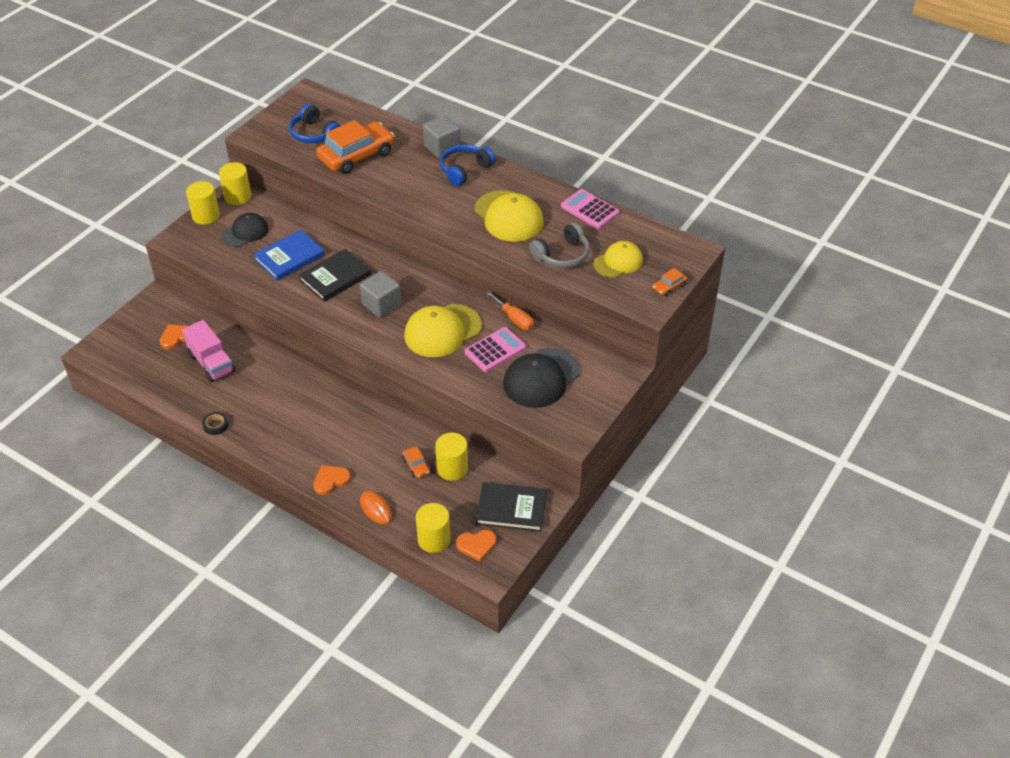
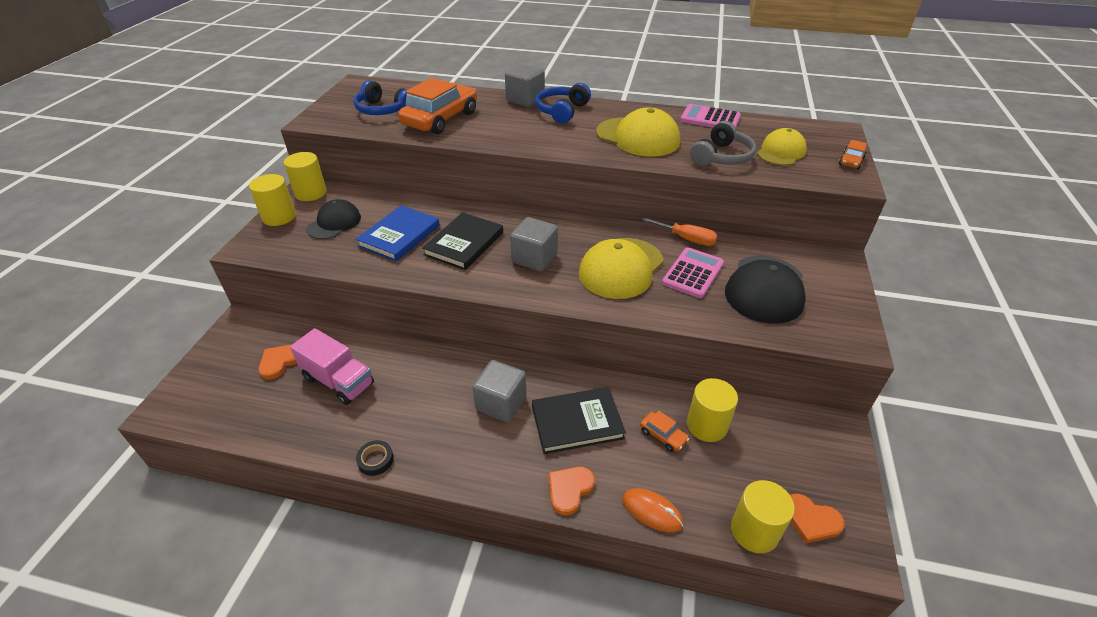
camera: 20 degrees left, 5 degrees down
orange heart [456,530,496,562] -> orange heart turned 60 degrees clockwise [790,494,845,543]
black book [476,482,547,532] -> black book moved to [532,387,626,454]
none -> grey cube [472,360,527,422]

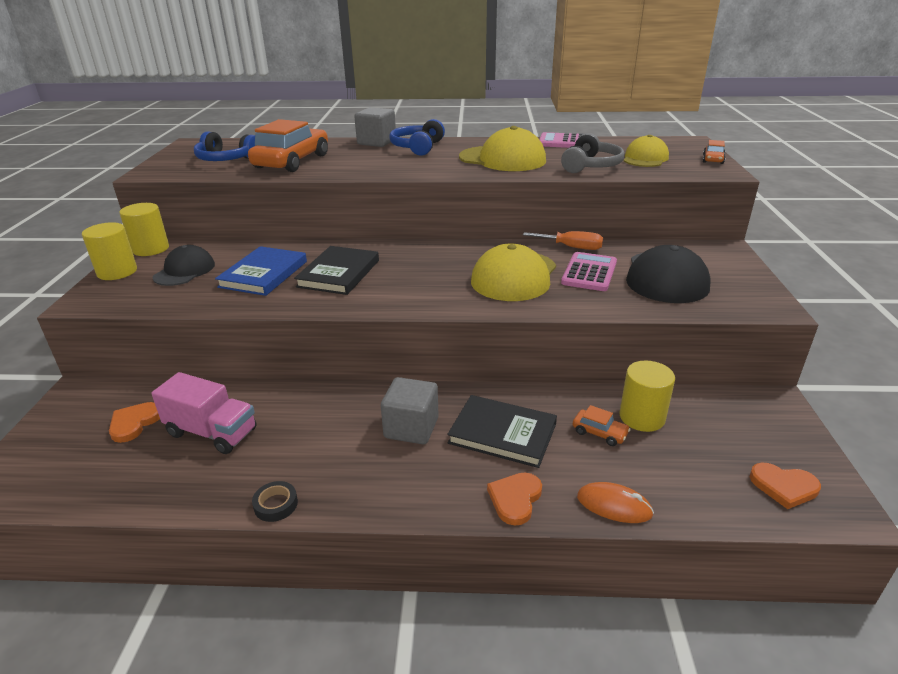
camera: 10 degrees left, 10 degrees down
grey cube [510,217,558,271] -> none
black book [532,387,626,454] -> black book turned 45 degrees clockwise [447,395,557,468]
yellow cylinder [731,480,795,553] -> none

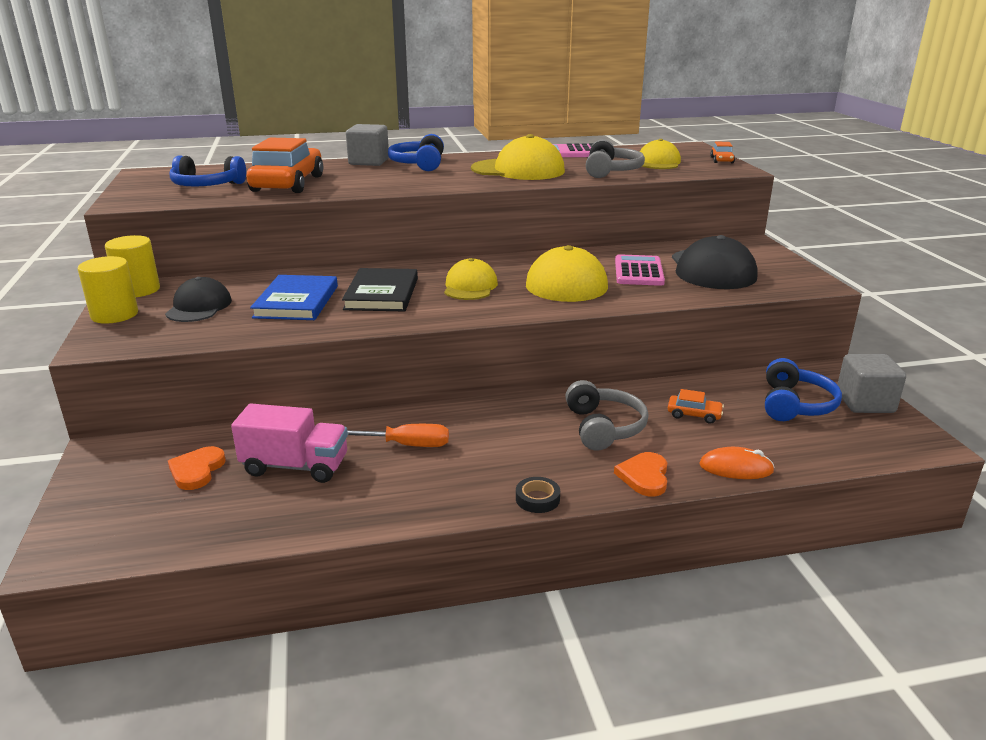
camera: 15 degrees left, 5 degrees down
black tape [252,481,298,522] -> black tape moved to [516,477,560,513]
grey cube [381,377,439,444] -> grey cube moved to [837,354,906,413]
black book [447,395,557,468] -> grey headphones [565,380,648,451]
orange screwdriver [523,231,603,250] -> orange screwdriver moved to [347,424,449,447]
yellow cylinder [619,361,675,432] -> none
orange heart [750,463,821,509] -> none
none -> yellow cap [444,258,498,300]
none -> blue headphones [765,358,842,421]

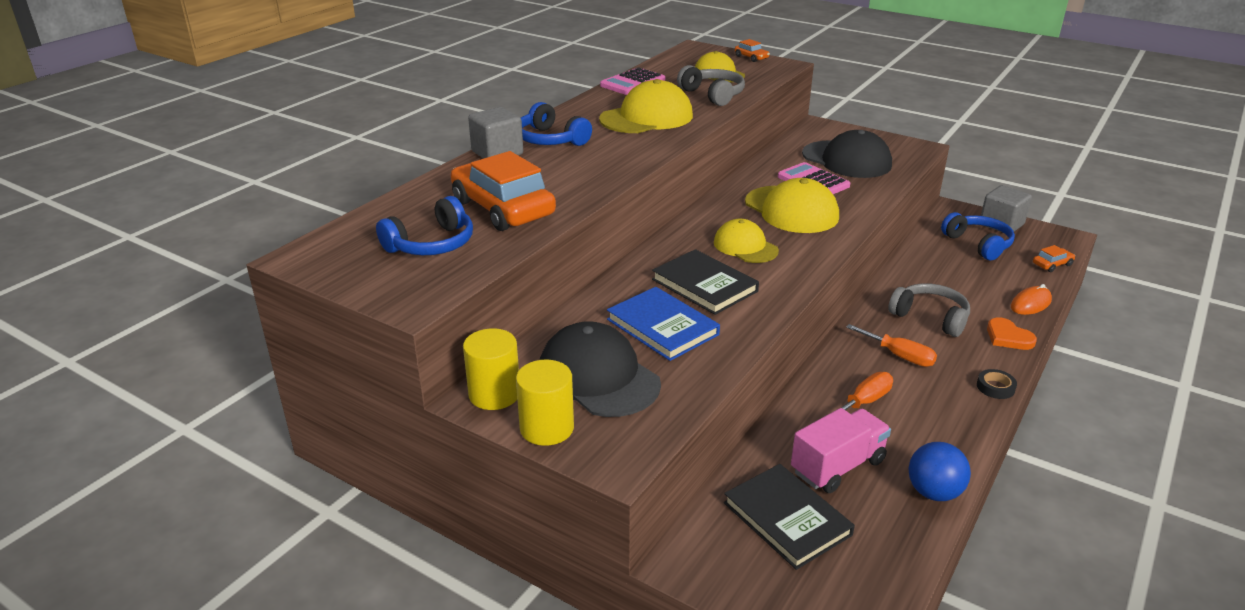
camera: 45 degrees left, 5 degrees up
black cap [165,277,232,322] -> black cap [540,321,661,417], size x1.56
orange heart [168,446,226,490] -> black book [724,464,855,570]
orange car [668,389,724,424] -> orange car moved to [1033,245,1075,272]
none -> orange screwdriver [846,324,937,367]
none -> blue ball [908,442,971,501]

